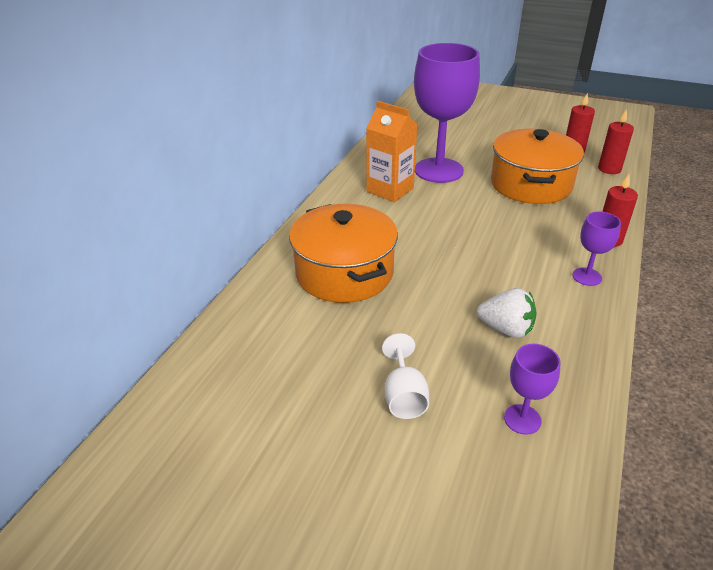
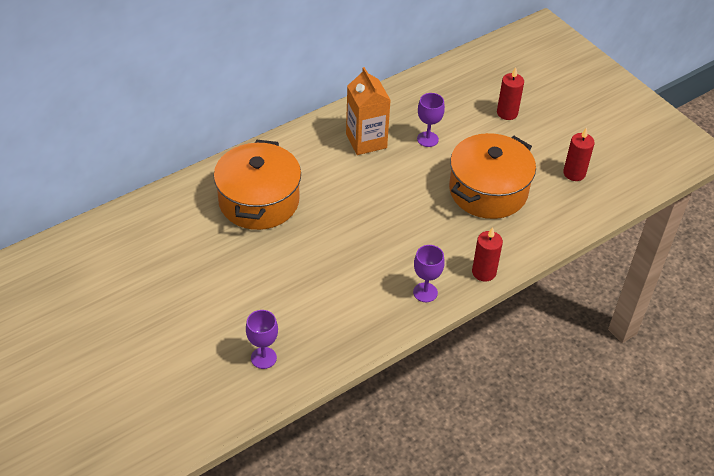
camera: 30 degrees right, 10 degrees up
white goblet [382,333,429,419] -> none
purple goblet [414,43,480,183] -> purple goblet [417,93,445,147], size x0.45
white strawberry [477,288,537,338] -> none
red candle [598,109,634,174] -> red candle moved to [497,67,524,120]

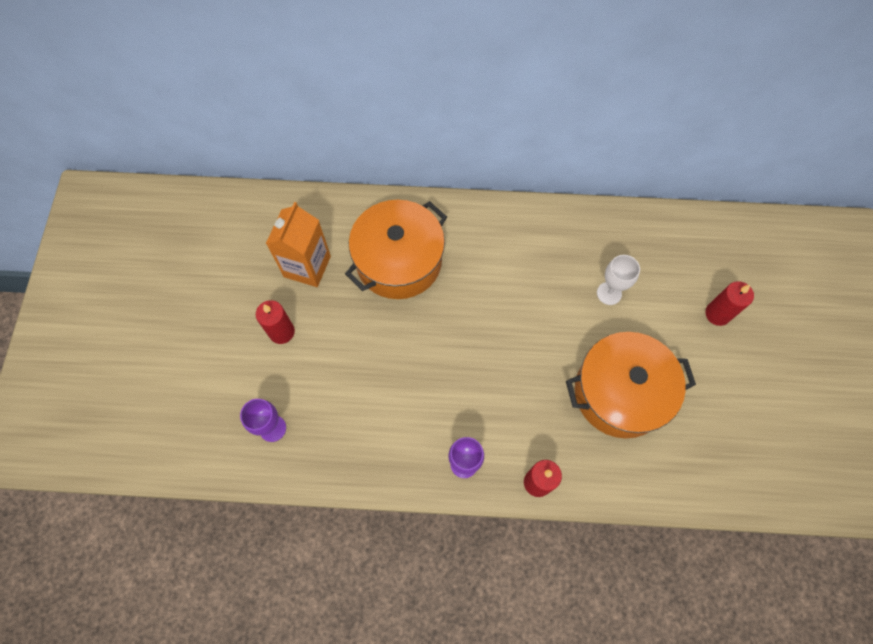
camera: 40 degrees right, 20 degrees up
orange carton [346,67,390,155] -> orange carton moved to [266,202,331,287]
purple goblet [417,93,445,147] -> white goblet [597,255,640,305]
red candle [563,127,595,181] -> red candle moved to [256,300,295,344]

